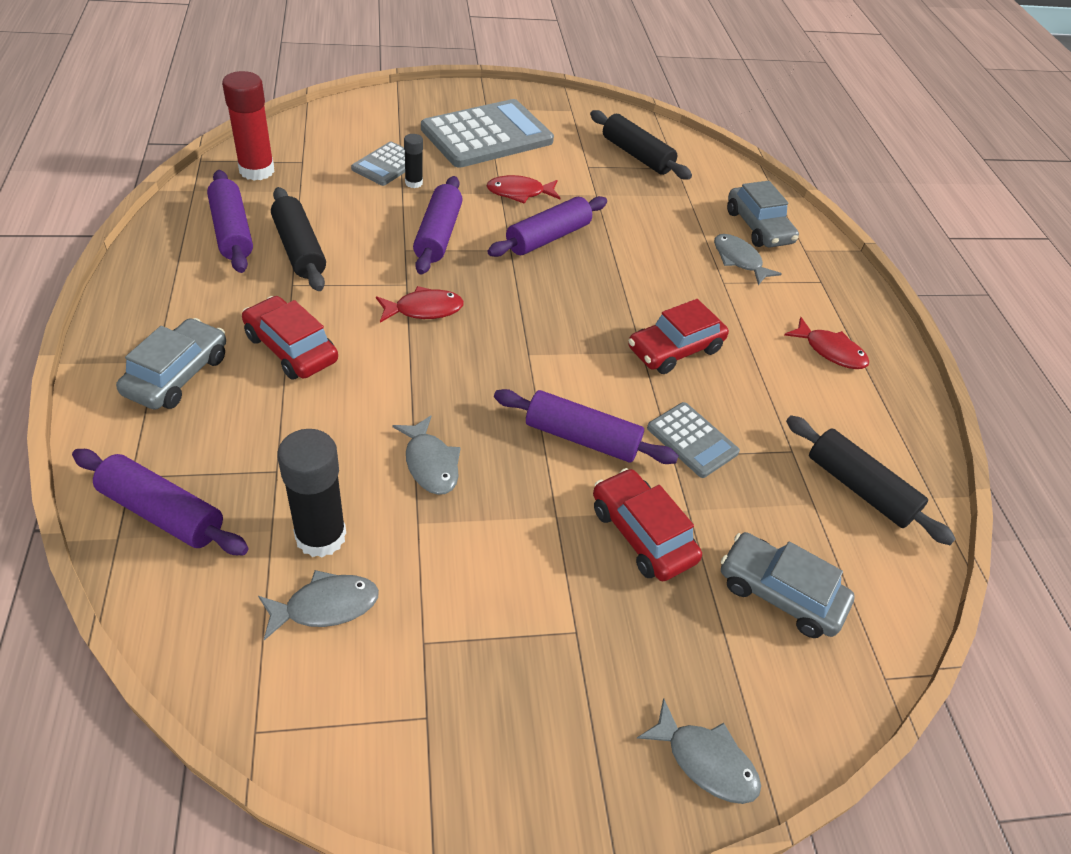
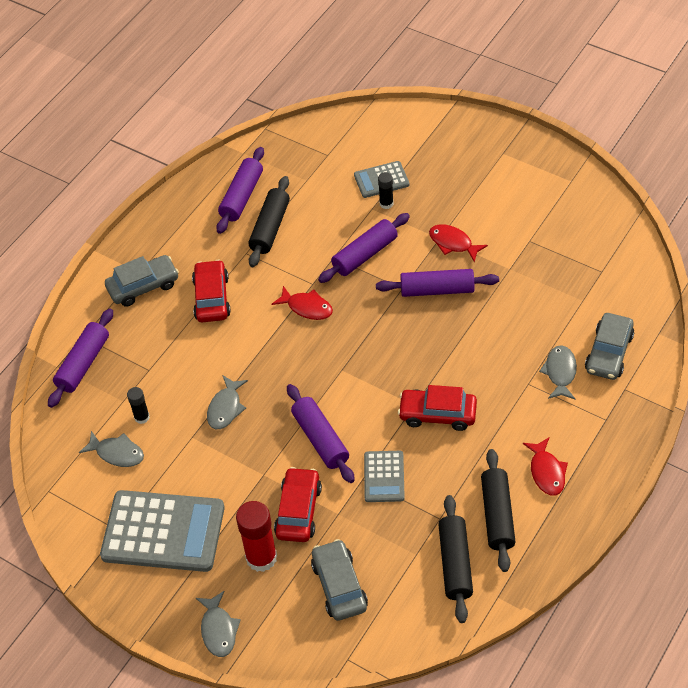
camera: 50 degrees right, 5 degrees up
purple rolling pin [72,449,249,555] -> purple rolling pin turned 45 degrees clockwise [48,309,113,408]
red glue stick [222,71,275,180] -> red glue stick moved to [236,501,277,572]
black glue stick [277,429,346,558] -> black glue stick [127,387,150,424], size x0.53
grey calculator [421,99,554,168] -> grey calculator moved to [100,490,225,572]
black rolling pin [590,110,692,180] -> black rolling pin moved to [481,449,516,572]

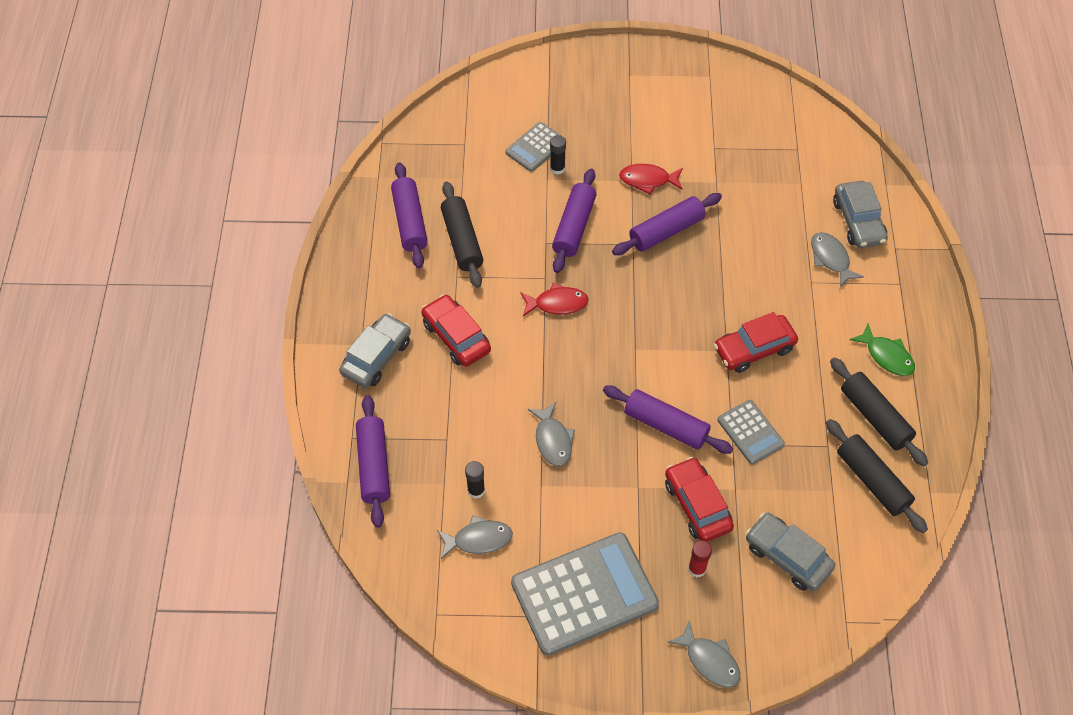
camera: 35 degrees left, 5 degrees up
red glue stick [236,501,277,572] -> red glue stick [688,541,712,577], size x0.53
red fish [523,438,568,495] -> green fish [850,323,915,376]

